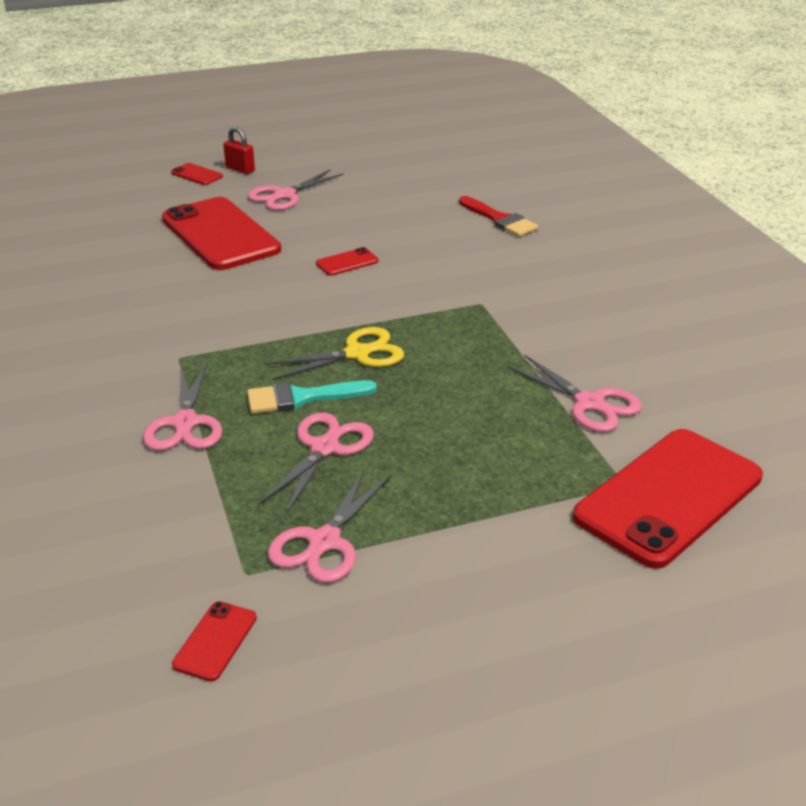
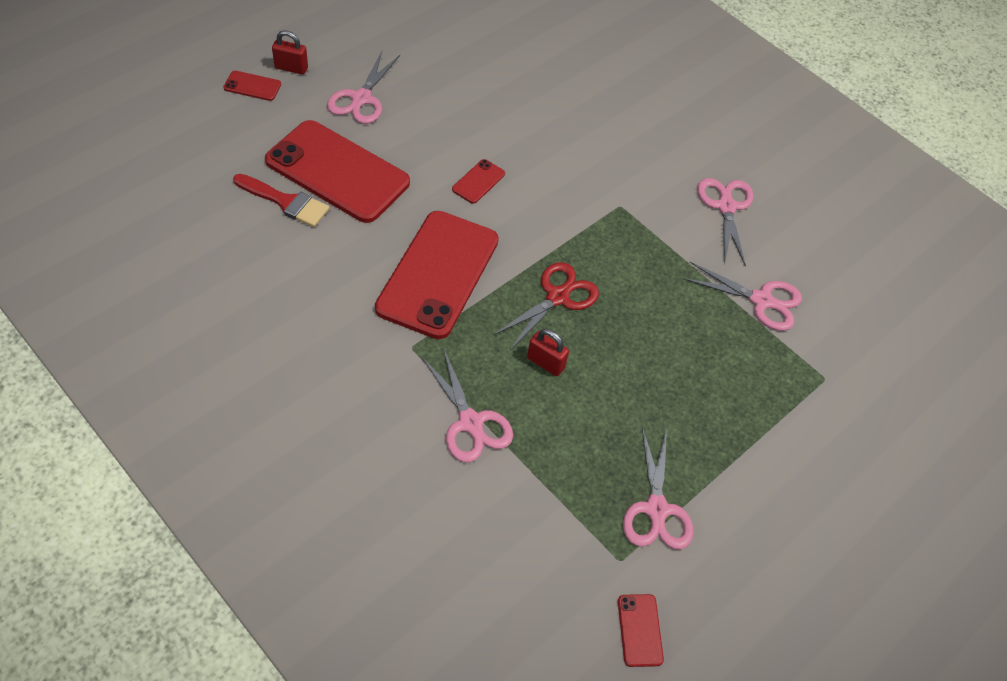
camera: 30 degrees left, 20 degrees up
turquoise brush [247,380,377,414] -> red padlock [527,329,569,376]
pink scissors [258,413,374,515] -> pink scissors moved to [697,178,754,267]
yellow scissors [264,327,404,380] -> red scissors [493,262,599,350]
red brush [459,196,538,237] -> red brush moved to [233,174,329,227]
red phone [573,429,763,569] -> red phone moved to [375,211,499,339]

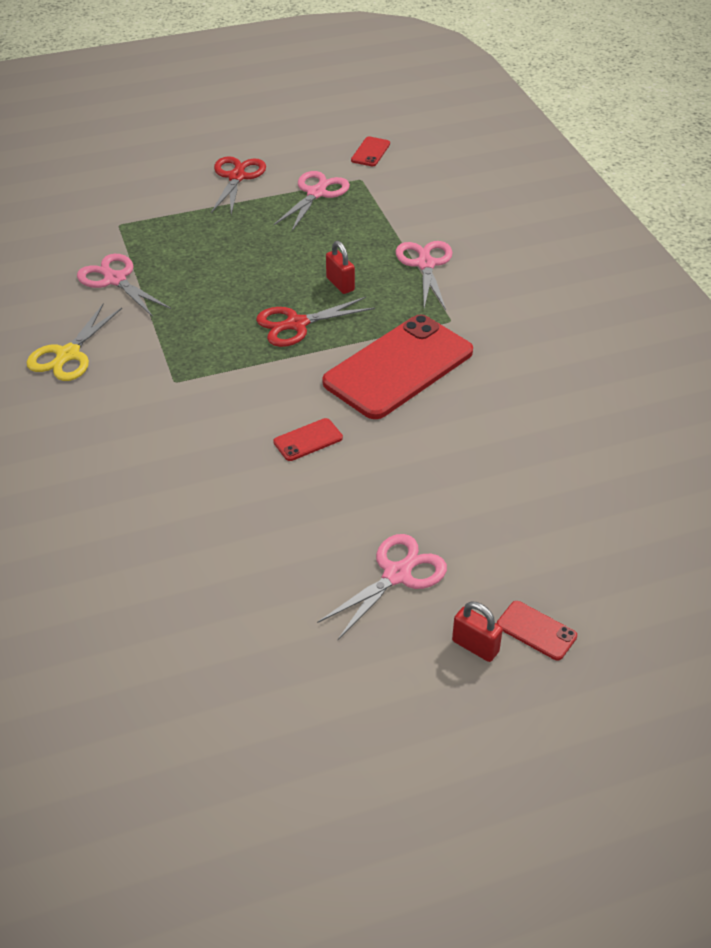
camera: 150 degrees left, 10 degrees down
red brush [233,174,329,227] -> none
red phone [265,120,410,223] -> none
pink scissors [697,178,754,267] -> yellow scissors [27,303,122,381]
none -> red scissors [211,156,266,215]

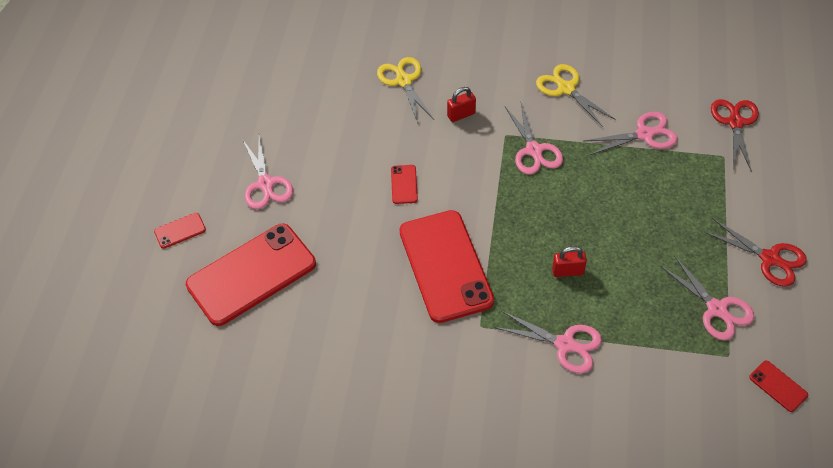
camera: 120 degrees right, 10 degrees up
red scissors [256,297,375,347] -> red scissors moved to [711,99,759,172]
red padlock [452,602,503,662] -> red padlock moved to [447,87,476,122]
none -> red phone [186,224,316,326]
none -> yellow scissors [377,57,434,123]
none -> pink scissors [505,103,563,175]

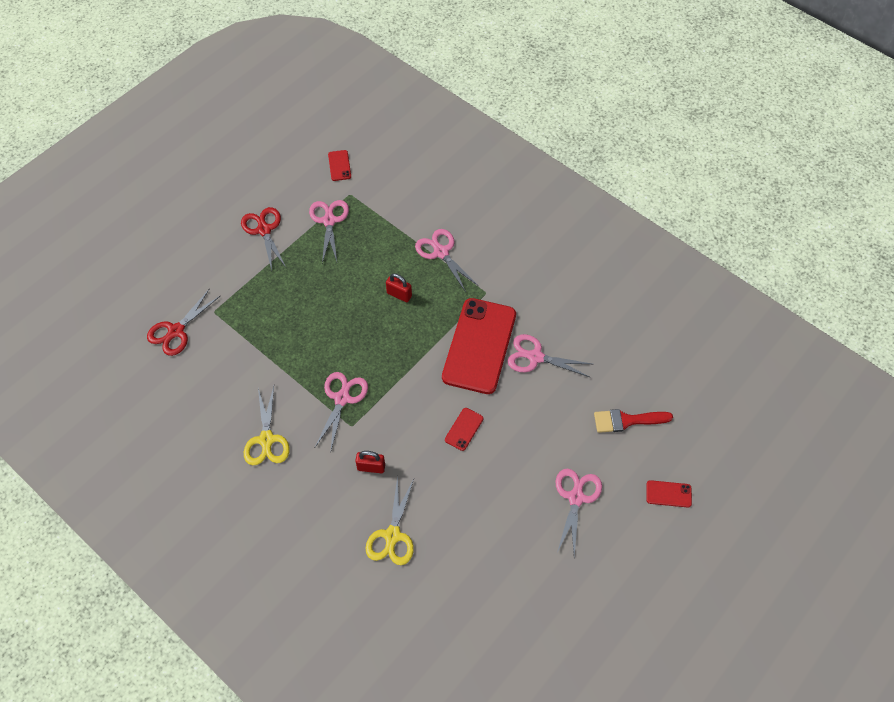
camera: 150 degrees left, 5 degrees up
red phone [186,224,316,326] -> red brush [594,409,673,433]
pink scissors [584,112,677,155] -> pink scissors moved to [508,334,592,378]

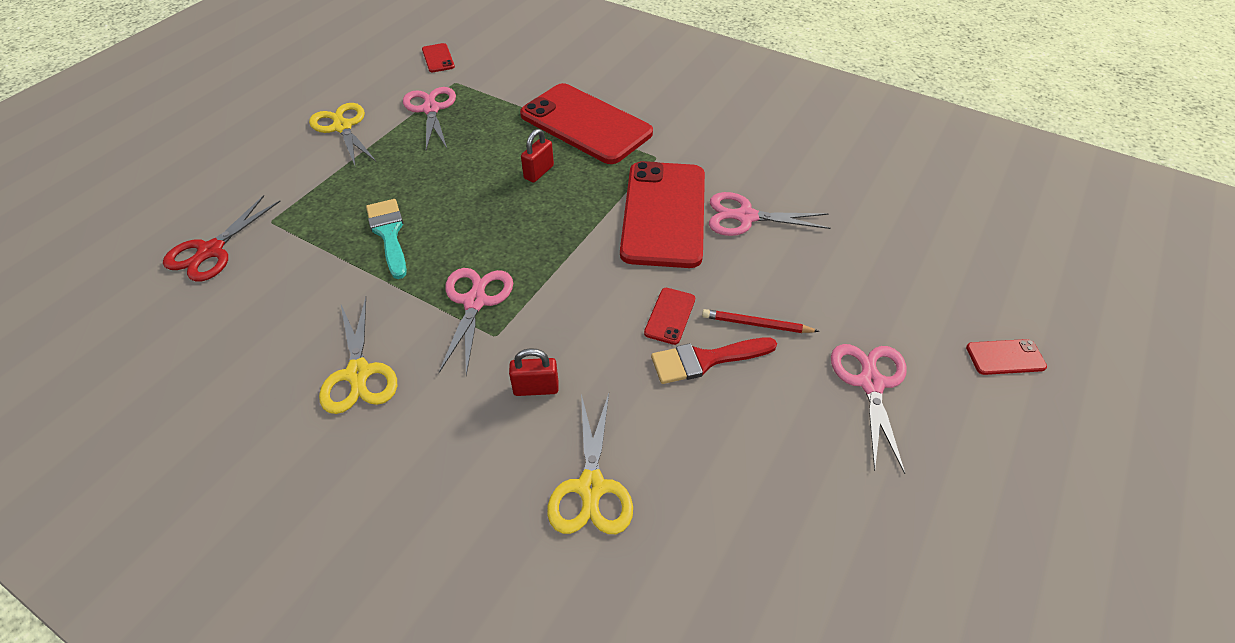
camera: 10 degrees left, 10 degrees down
red scissors [241,207,286,271] -> yellow scissors [309,103,376,168]
red padlock [386,273,412,302] -> red padlock turned 75 degrees counterclockwise [521,129,554,183]
pink scissors [415,229,477,292] -> red phone [520,83,653,164]
red brush [594,409,673,433] -> red brush moved to [651,337,777,384]
none -> turquoise brush [366,199,407,279]
none -> red pencil [702,309,819,333]

